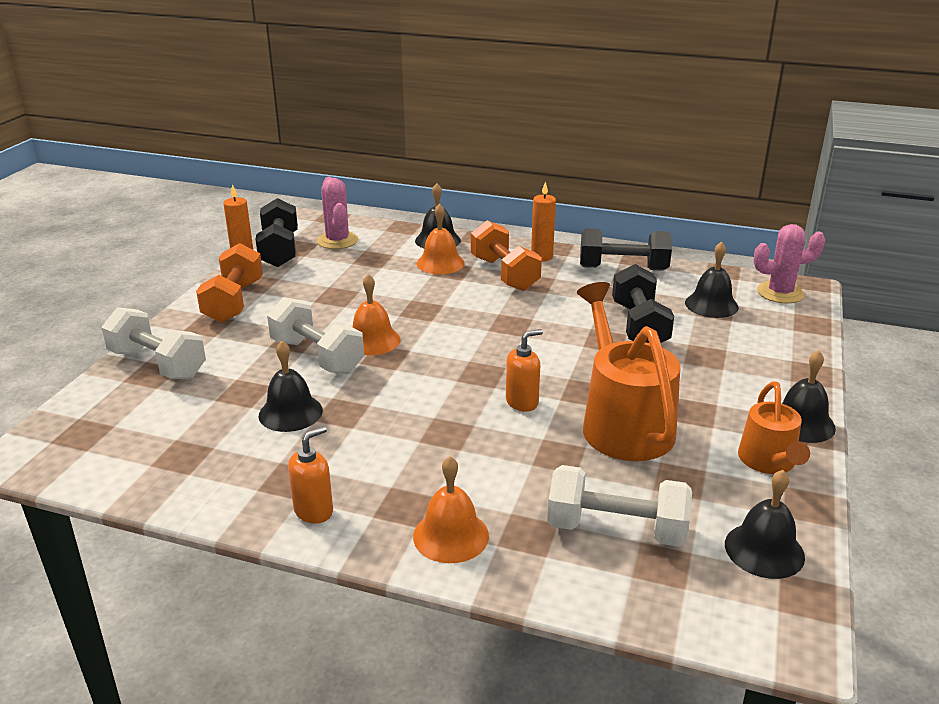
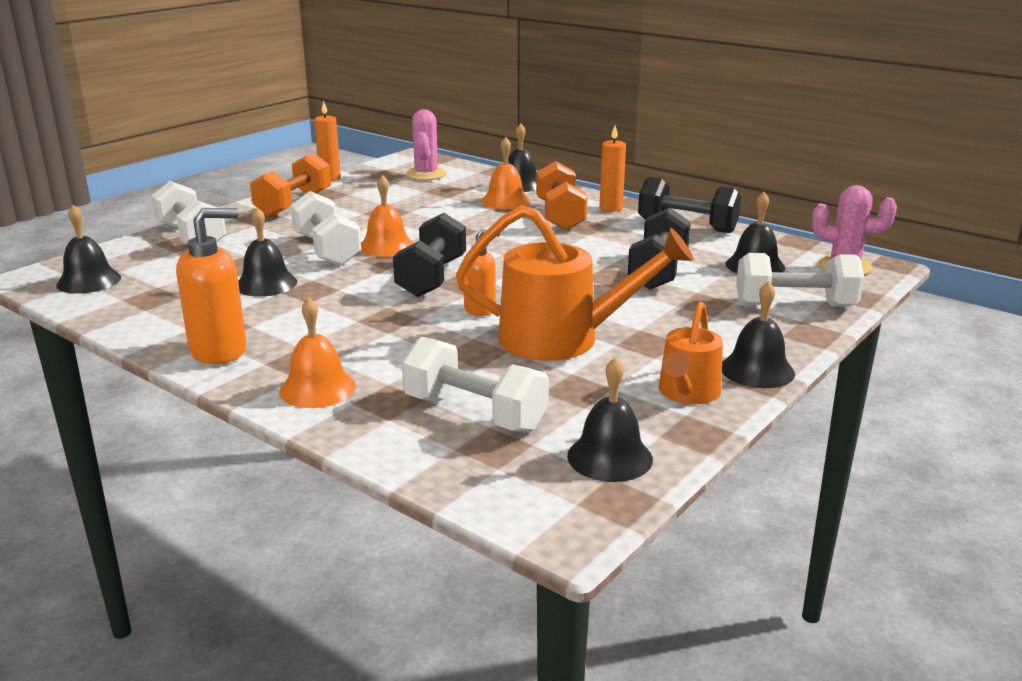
camera: 20 degrees right, 5 degrees down
black dumbbell [256,198,298,267] -> black dumbbell moved to [393,213,466,297]
orange soap dispenser [288,426,333,524] -> orange soap dispenser [176,208,247,364], size x1.62
orange watering can [577,282,681,461] -> orange watering can turned 90 degrees clockwise [456,205,694,361]
none -> black bell [56,205,121,294]
none -> white dumbbell [736,253,864,307]

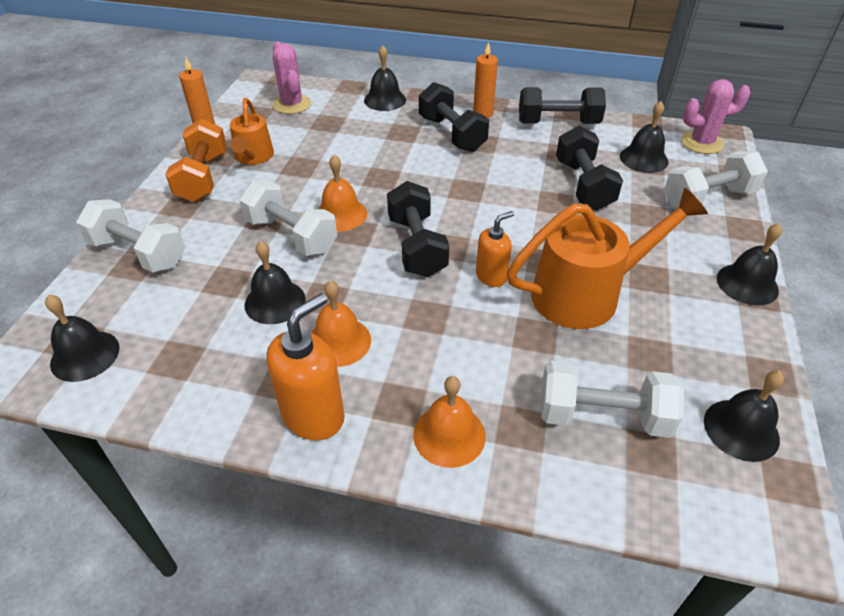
camera: 25 degrees left, 20 degrees up
orange bell [481,137,530,209] -> orange bell moved to [311,281,371,367]
orange dumbbell [536,161,587,230] -> black dumbbell [419,82,489,152]
orange watering can [659,302,723,404] -> orange watering can moved to [230,98,274,165]

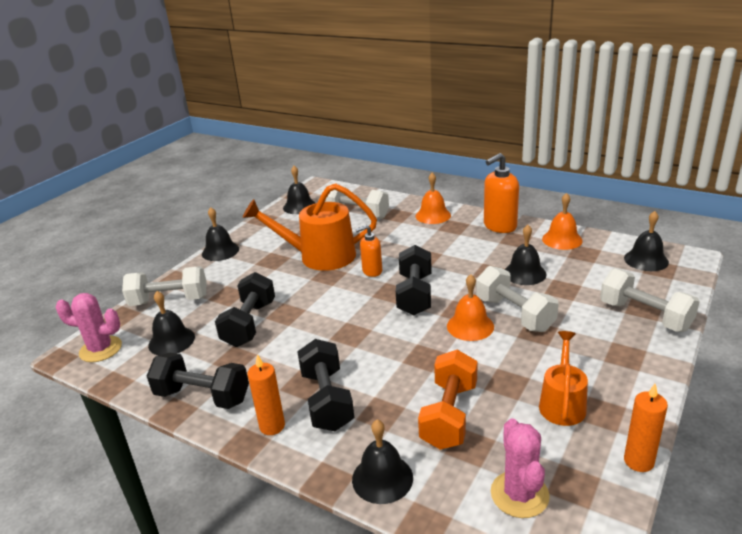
camera: 160 degrees left, 15 degrees down
orange dumbbell [165,119,227,202] -> orange dumbbell moved to [418,350,478,450]
orange bell [311,281,371,367] -> orange bell moved to [542,193,583,250]

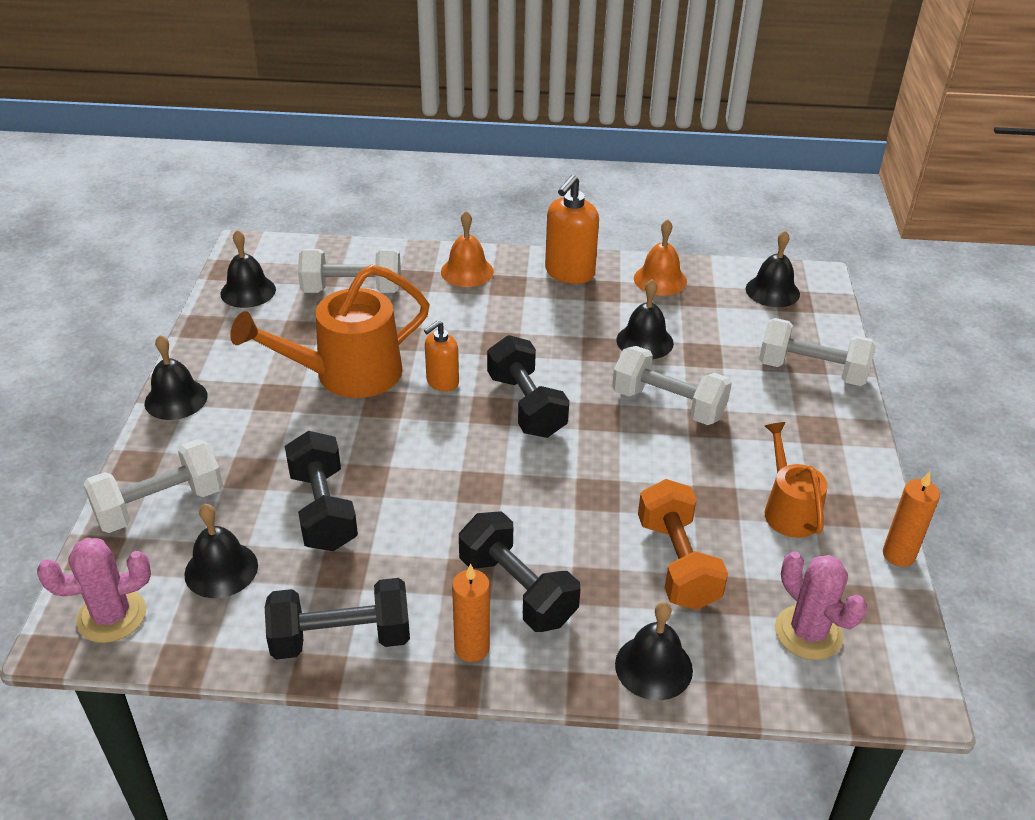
camera: 30 degrees left, 10 degrees up
orange bell [447,274,494,341] -> none

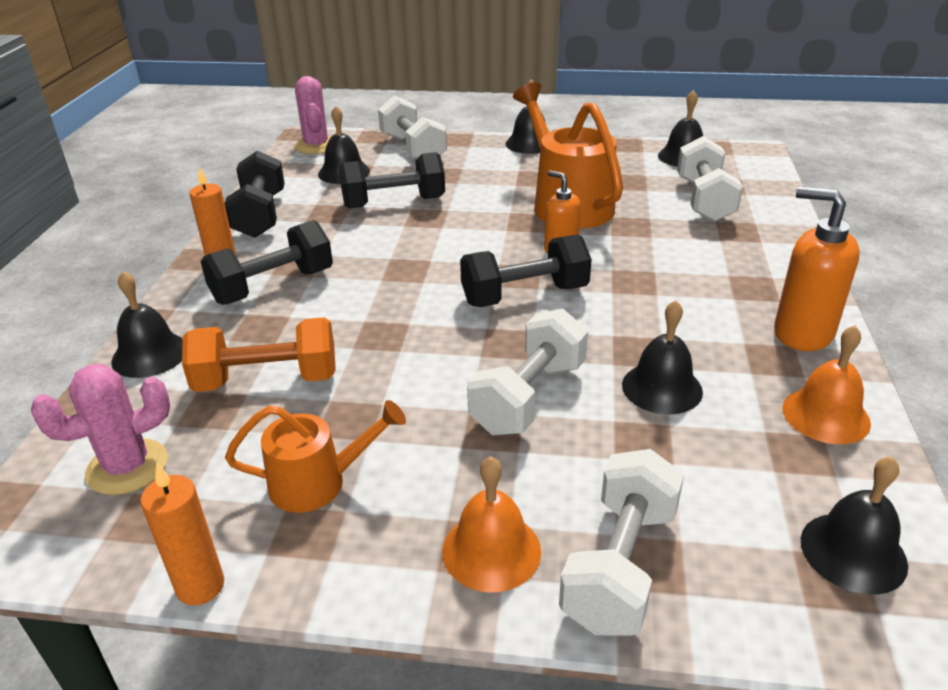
camera: 95 degrees right, 5 degrees down
orange bell [441,211,494,287] -> orange bell moved to [442,456,541,593]

